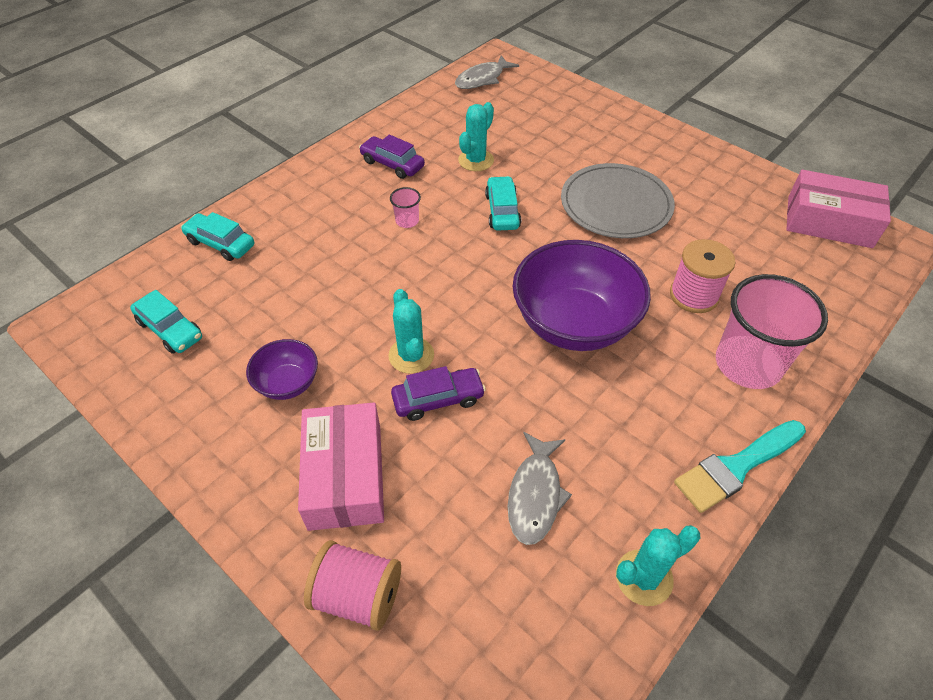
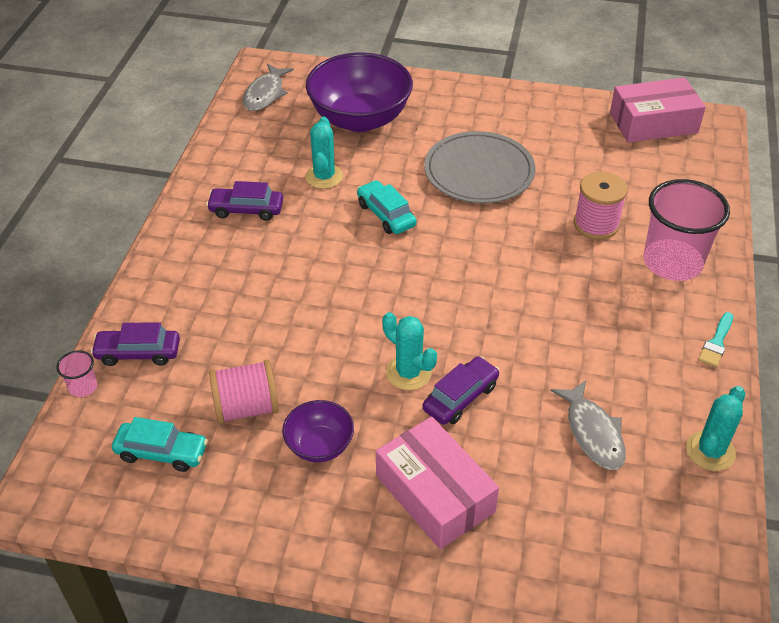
camera: 30 degrees left, 5 degrees down
turquoise car [181,212,254,261] -> purple car [91,323,180,366]
pink spool [304,540,401,631] -> pink spool moved to [209,360,279,424]
pink cup [390,187,421,228] -> pink cup moved to [56,350,97,397]
purple bowl [513,240,651,351] -> purple bowl moved to [306,53,413,132]
turquoise brush [674,420,806,513] -> turquoise brush [698,312,733,367], size x0.56

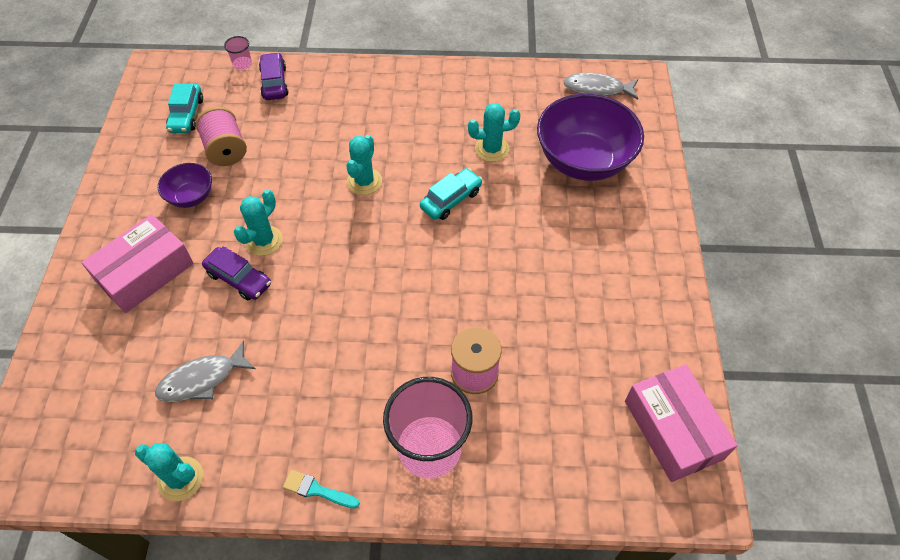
camera: 80 degrees right, 10 degrees up
purple car [206,181,283,221] -> none
grey plate [424,131,535,203] -> none
none -> turquoise cactus [347,135,382,195]

